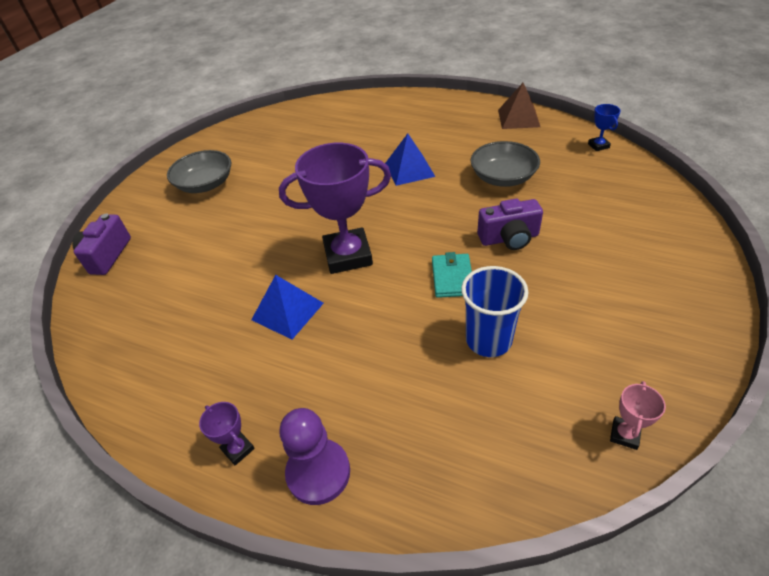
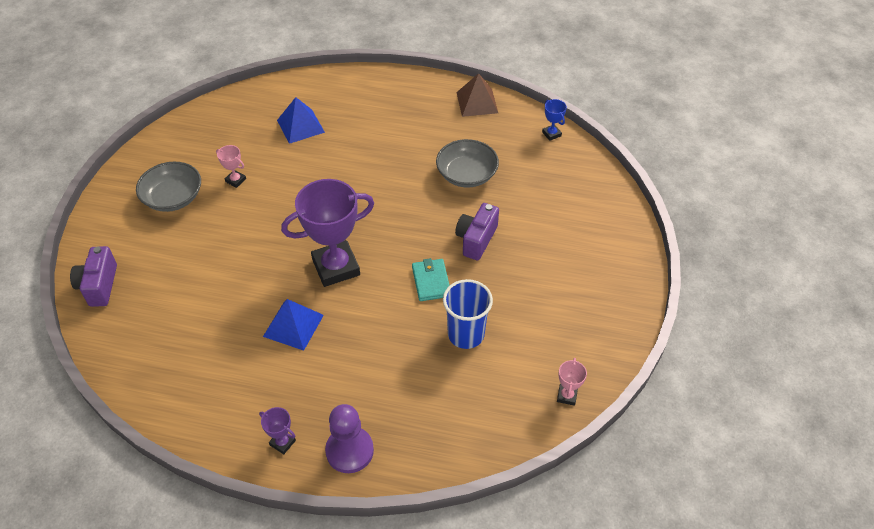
camera: 15 degrees left, 5 degrees up
blue pyramid [385,133,435,186] -> blue pyramid moved to [277,97,325,144]
purple camera [477,199,543,250] -> purple camera turned 135 degrees clockwise [455,203,499,260]
none -> pink trophy [216,145,246,188]

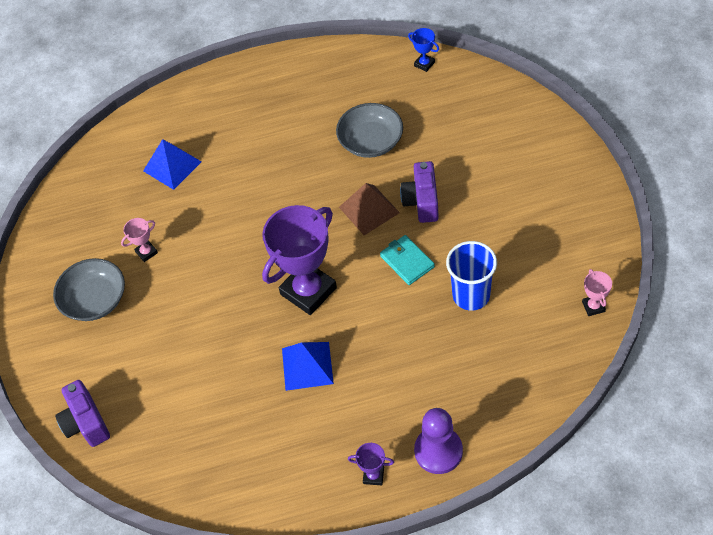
camera: 20 degrees left, 5 degrees up
pink trophy [216,145,246,188] -> pink trophy turned 45 degrees counterclockwise [121,218,158,262]
brown pyramid [456,73,498,117] -> brown pyramid moved to [339,183,400,235]

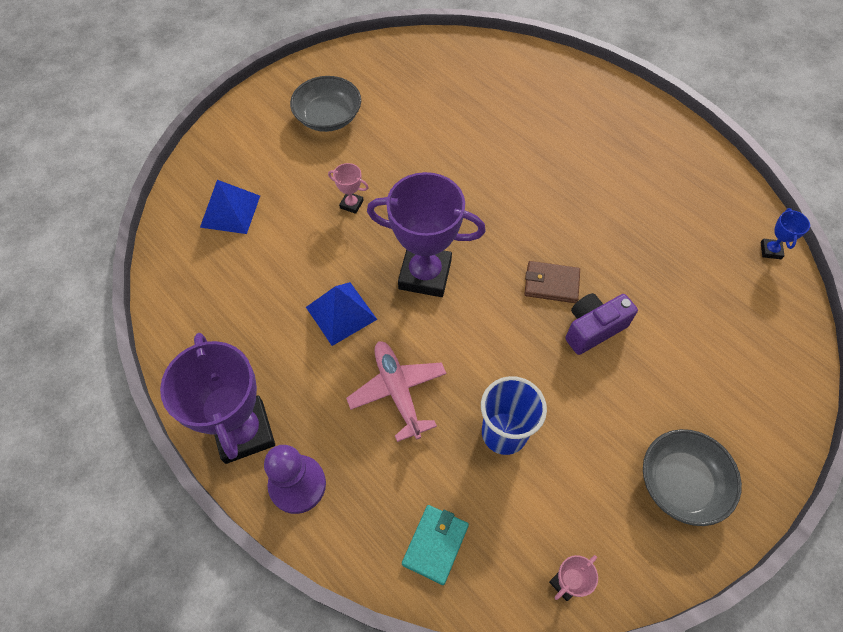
camera: 55 degrees right, 5 degrees up
purple camera [55,380,110,447] -> none
pink trophy [121,218,158,262] -> pink trophy moved to [328,163,369,214]
blue pyramid [143,139,202,190] -> blue pyramid moved to [200,180,260,234]
grey bowl [336,103,403,158] -> grey bowl moved to [643,429,742,526]
brown pyramid [339,183,400,235] -> brown wallet [524,261,580,303]
purple trophy [348,443,394,485] -> purple trophy [160,333,275,464], size x2.36
turquoise wallet [380,235,435,285] -> turquoise wallet moved to [402,505,469,585]
none -> pink plane [346,341,447,442]

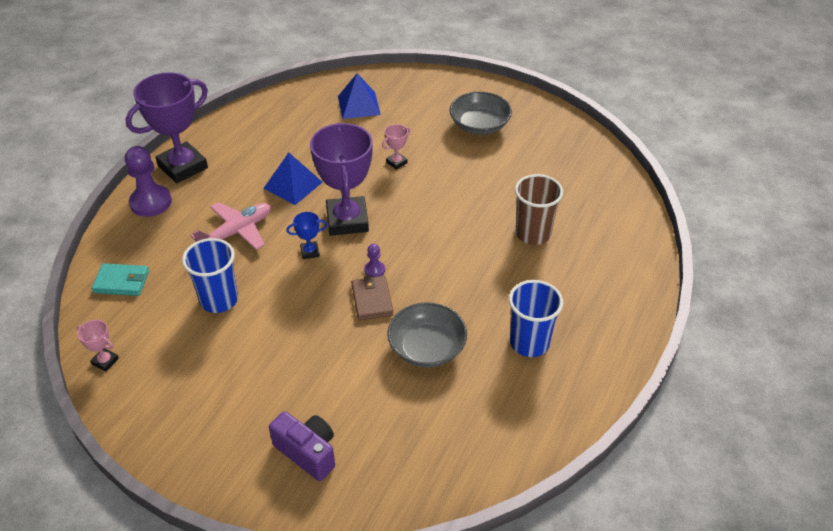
camera: 70 degrees right, 15 degrees down
pink trophy [328,163,369,214] -> pink trophy turned 45 degrees clockwise [382,124,410,170]
purple camera [565,293,638,355] -> purple camera moved to [269,411,335,481]
grey bowl [643,429,742,526] -> grey bowl moved to [387,302,467,368]
blue trophy [760,208,810,259] -> blue trophy moved to [286,212,328,259]
none -> purple pawn [364,244,385,277]
none -> blue cup [509,280,563,357]
none -> brown cup [515,174,563,245]

